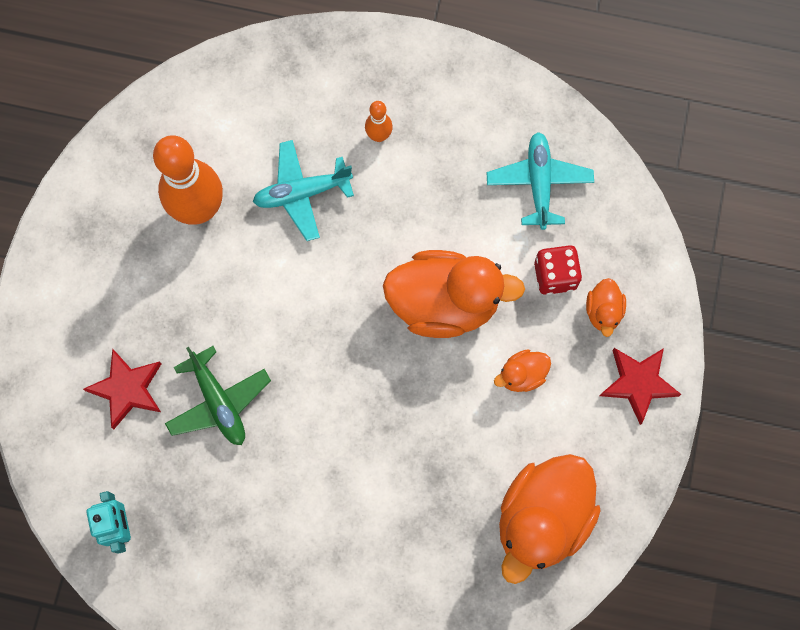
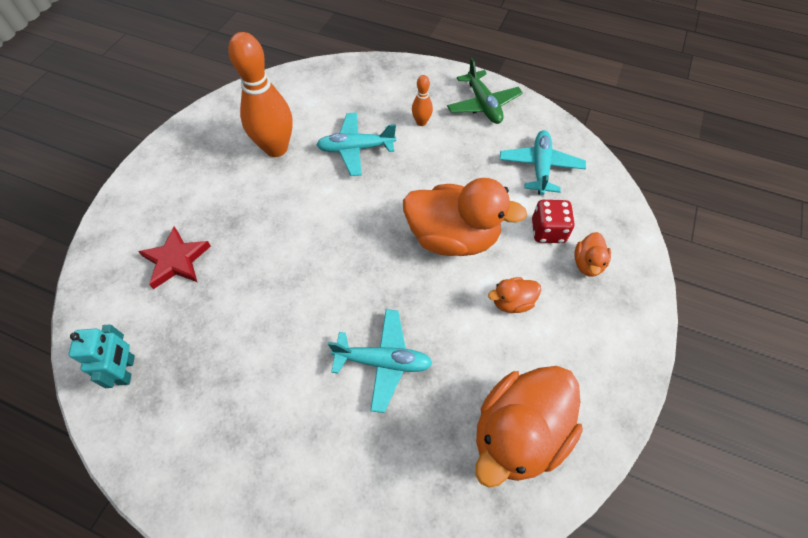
camera: 10 degrees right, 15 degrees down
green plane [165,346,271,445] -> green plane moved to [447,58,523,124]
red star [599,348,681,425] -> none
none -> turquoise plane [328,309,433,413]

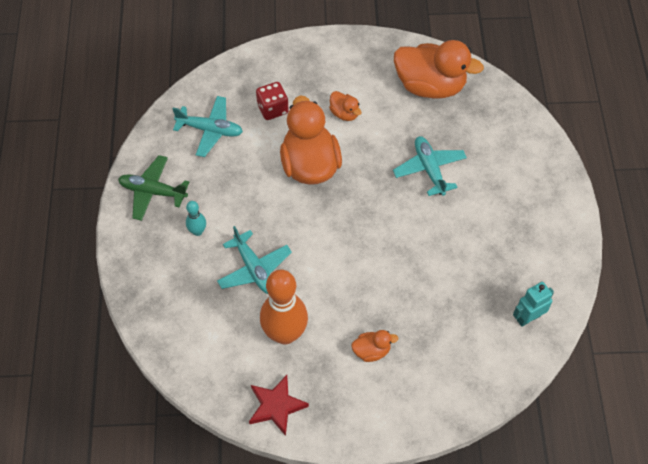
camera: 115 degrees left, 0 degrees up
red star [138,227,211,289] -> red star moved to [249,375,309,436]
orange bowling pin [412,75,433,126] -> turquoise bowling pin [186,201,206,236]
green plane [447,58,523,124] -> green plane turned 120 degrees counterclockwise [118,155,189,221]
turquoise plane [500,130,586,195] -> turquoise plane turned 150 degrees counterclockwise [173,96,243,157]
orange duck [574,232,611,277] -> orange duck moved to [351,330,398,362]

